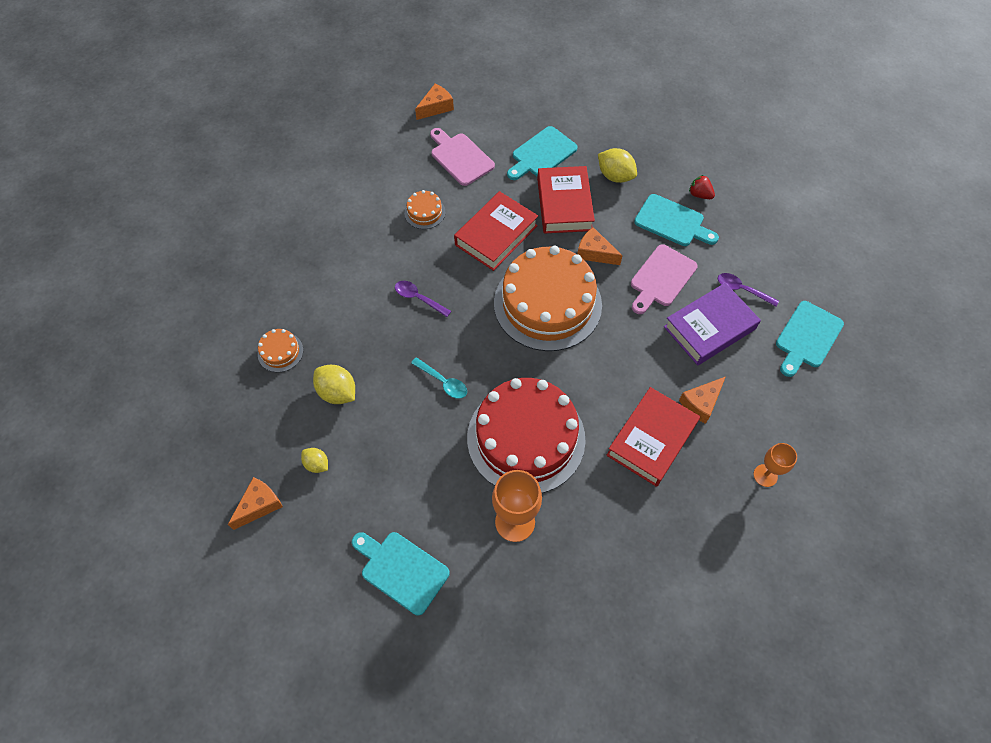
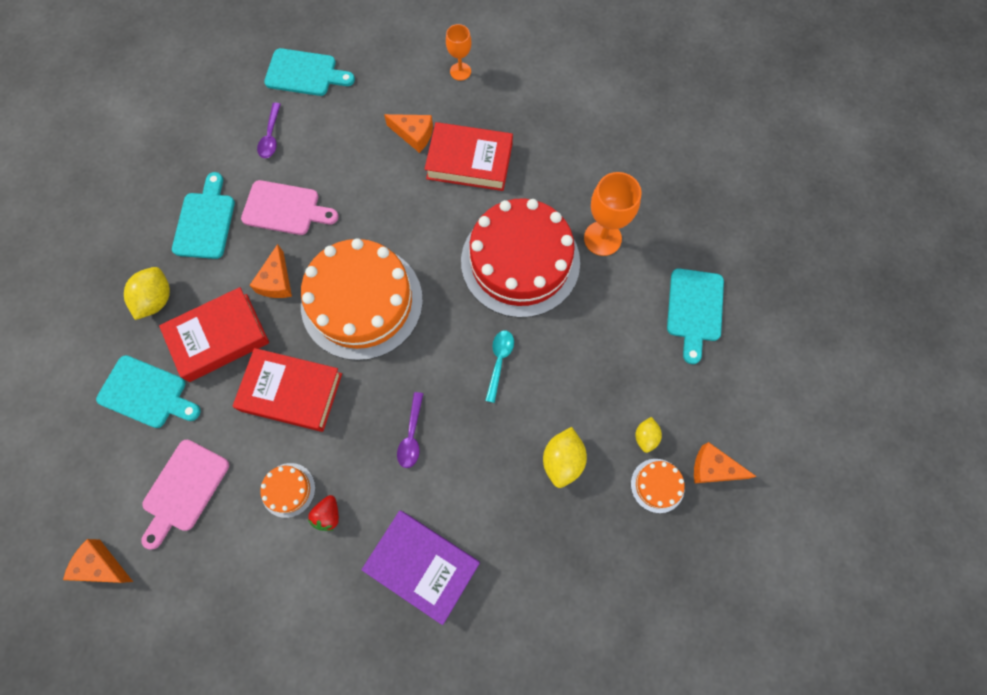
camera: 115 degrees left, 10 degrees up
orange cake [258,329,303,372] -> orange cake moved to [631,459,685,513]
purple book [664,283,761,365] -> purple book moved to [361,510,480,625]
red strawberry [689,175,715,199] -> red strawberry moved to [308,495,339,531]

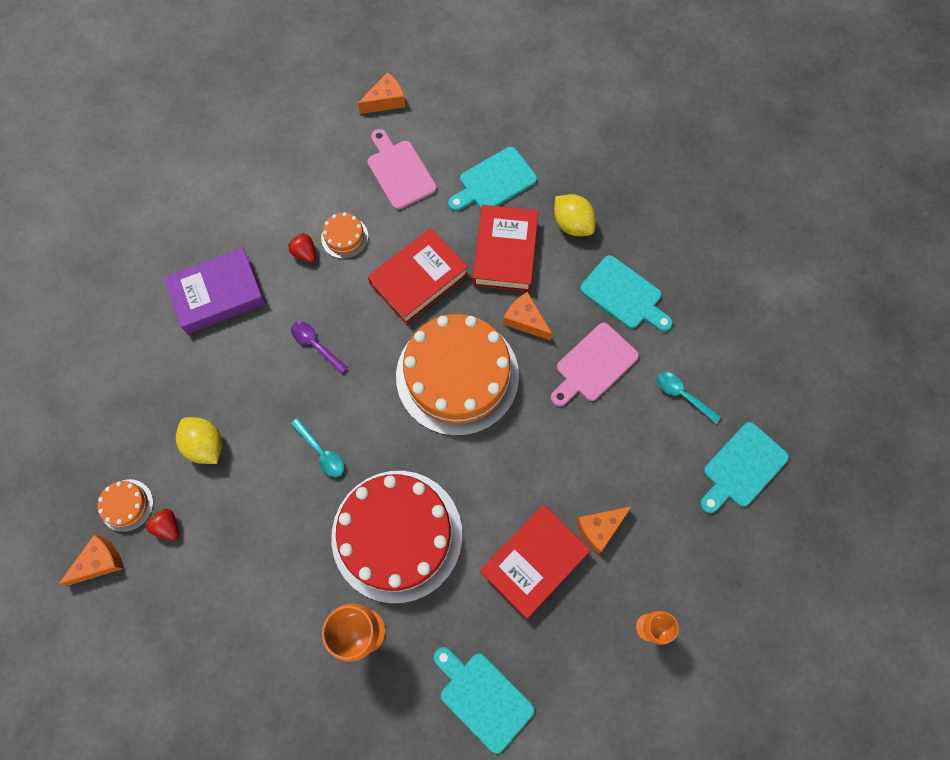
camera: 125 degrees right, 0 degrees up
purple spoon [257,103,281,158] -> turquoise spoon [657,372,721,424]
yellow lemon [635,417,662,453] -> red strawberry [145,508,179,540]
turquoise cutting board [667,268,724,364] -> turquoise cutting board moved to [433,647,535,754]

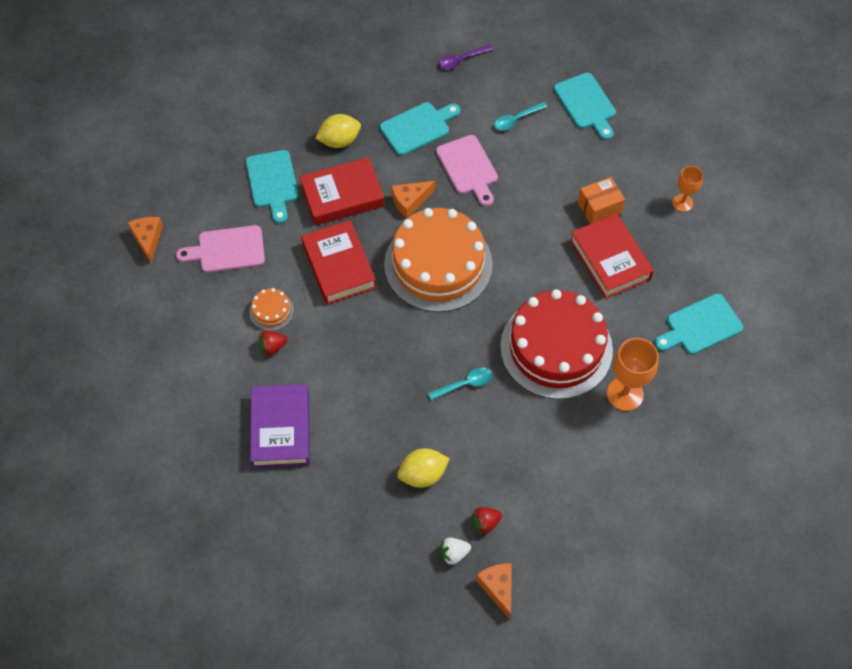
camera: 70 degrees left, 10 degrees down
orange cake [98,479,153,532] -> white strawberry [440,537,471,565]
purple spoon [291,321,348,374] -> purple spoon moved to [439,44,493,69]
red book [473,205,539,292] -> red book turned 45 degrees counterclockwise [300,157,385,226]
orange cheese [576,506,632,553] -> orange box [578,177,625,224]

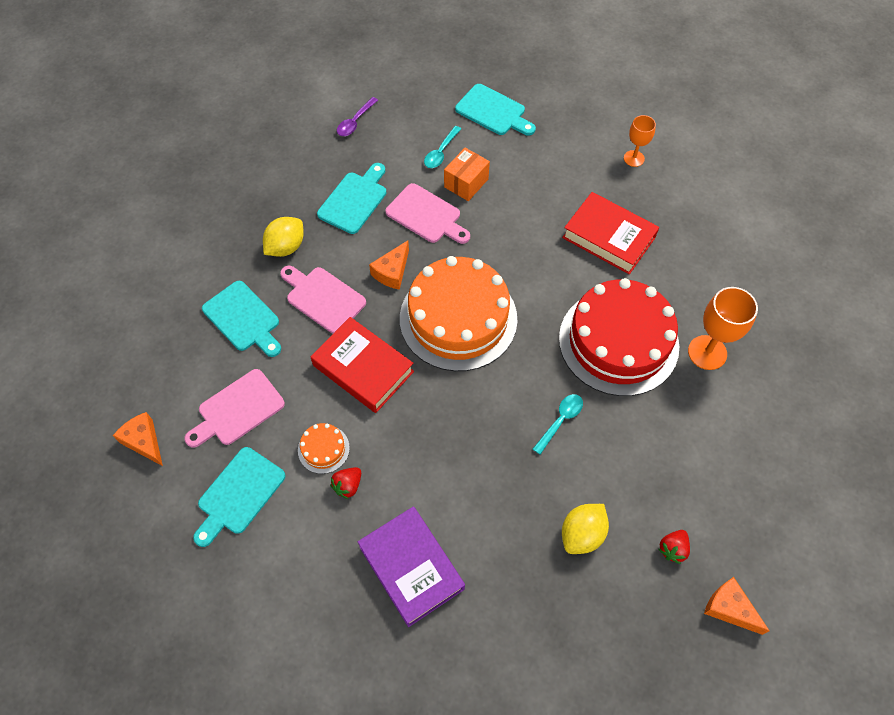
camera: 30 degrees left, 0 degrees up
red book [300,157,385,226] -> pink cutting board [280,266,366,334]
white strawberry [440,537,471,565] -> none
orange box [578,177,625,224] -> orange box moved to [444,148,490,201]
turquoise cutting board [655,294,743,354] -> turquoise cutting board moved to [193,447,285,547]

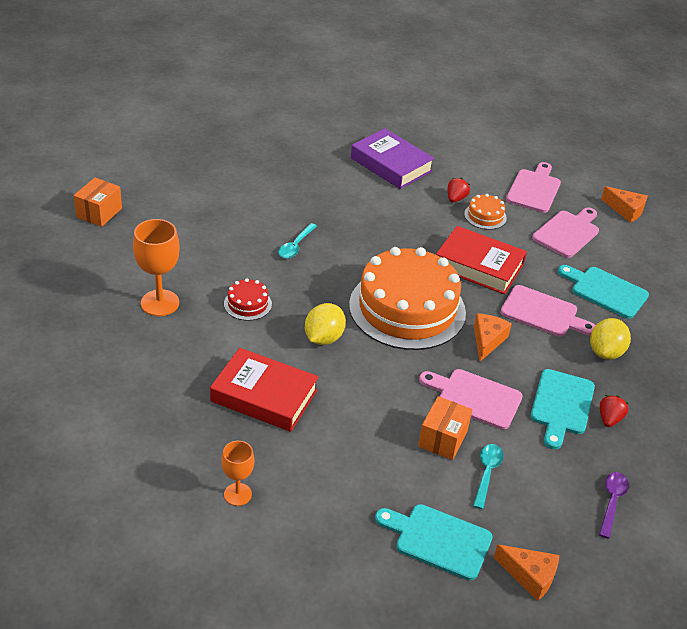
camera: 165 degrees right, 20 degrees down
turquoise cutting board [193,447,285,547] -> pink cutting board [506,162,561,213]
red cake [559,278,679,396] -> red cake [224,278,272,321], size x0.41
yellow lemon [562,504,609,554] -> yellow lemon moved to [305,303,346,345]
red strawberry [658,530,690,564] -> red strawberry moved to [600,395,629,427]
orange cheese [704,577,769,635] -> orange cheese moved to [494,544,559,601]
none -> orange box [74,177,122,227]

